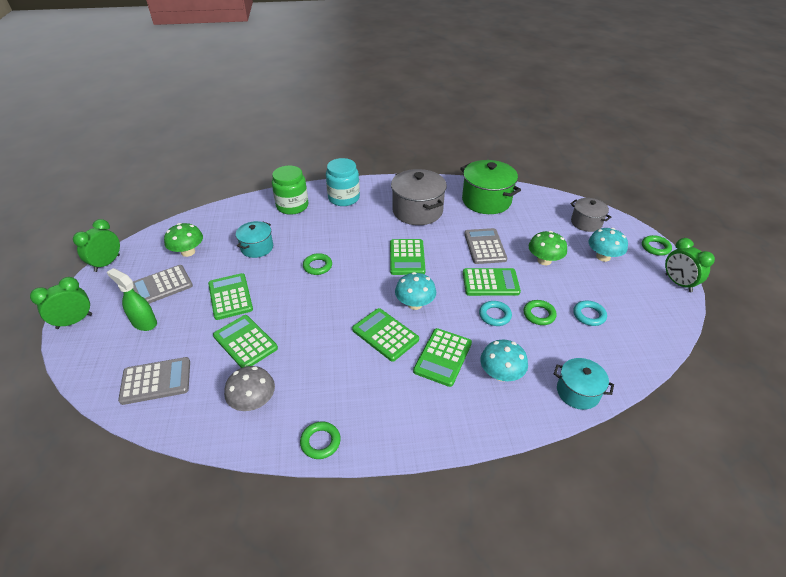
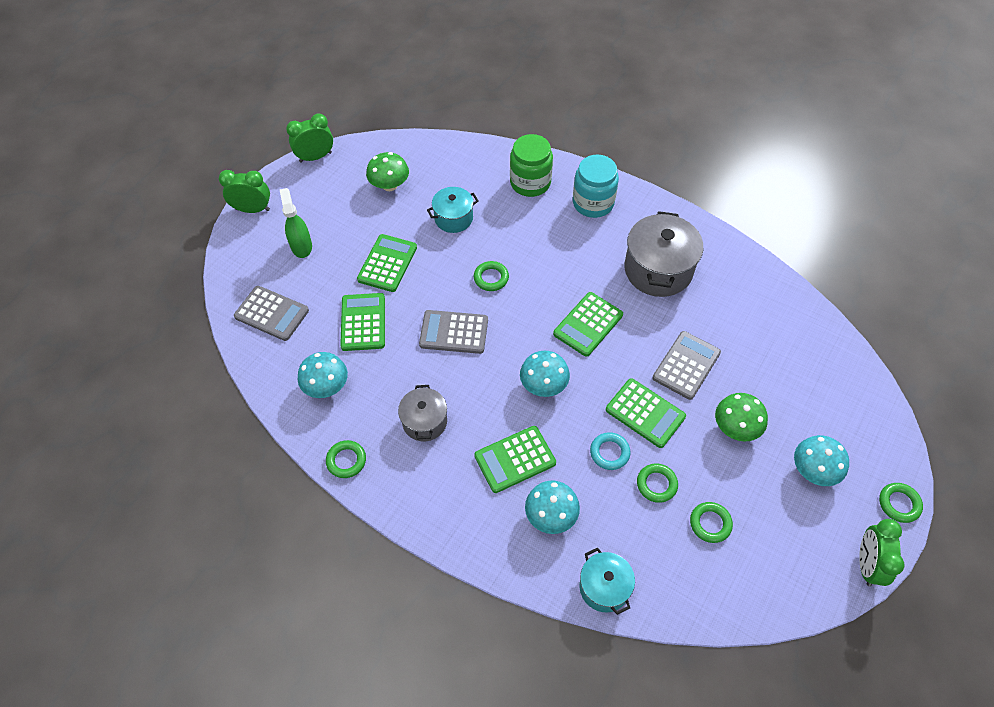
camera: 40 degrees right, 15 degrees up
grey calculator [133,265,193,304] -> grey calculator moved to [419,310,488,354]
grey mushroom [224,366,275,411] -> turquoise mushroom [298,352,348,398]
green calculator [352,308,419,362] -> none
green pot [460,160,521,214] -> none
grey pot [570,198,611,232] -> grey pot moved to [398,385,447,441]
turquoise ring [573,301,607,326] -> green ring [690,502,733,543]

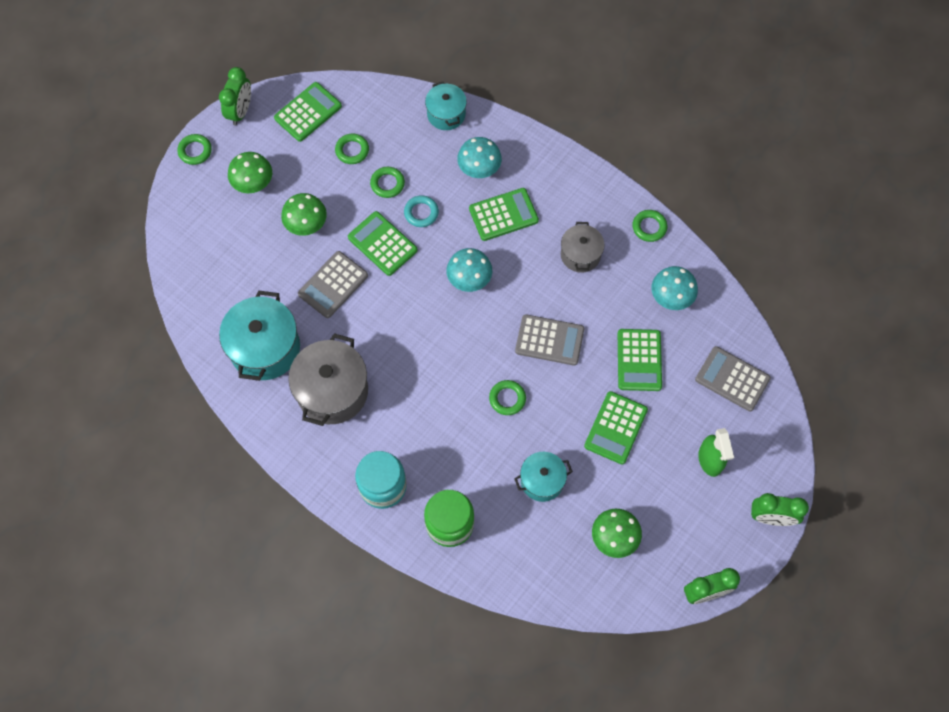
camera: 175 degrees left, 10 degrees up
green calculator [553,292,623,357] -> green calculator moved to [274,82,342,142]
turquoise mushroom [794,435,849,486] -> green mushroom [228,152,272,193]
none -> turquoise pot [219,290,300,381]

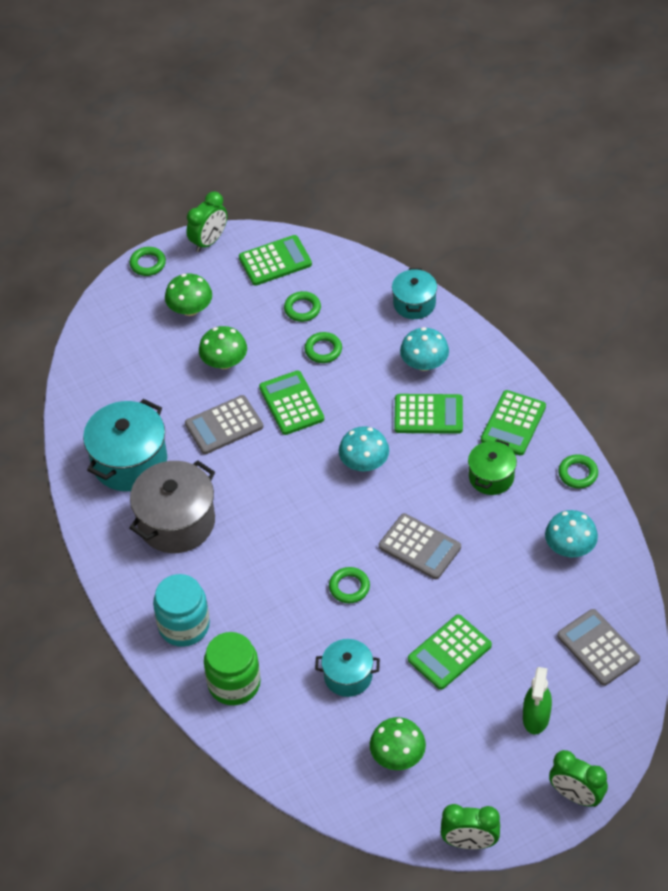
camera: 25 degrees right, 15 degrees down
turquoise ring [404,195,439,227] -> none
grey pot [561,222,605,273] -> green pot [468,439,517,495]
green calculator [618,329,662,391] -> green calculator moved to [481,390,546,456]

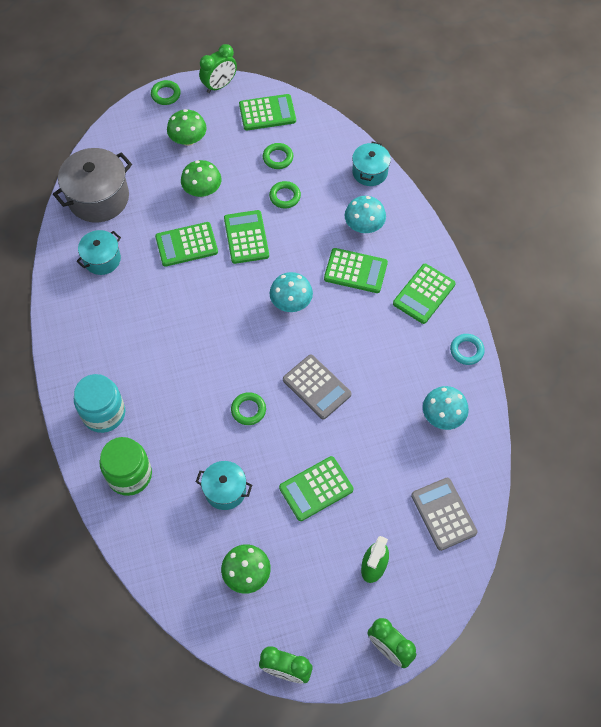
camera: 10 degrees right, 10 degrees up
turquoise pot [83,399,167,491] -> turquoise pot [76,230,121,275], size x0.59
grey pot [129,460,215,553] -> grey pot moved to [53,148,132,222]
grey calculator [185,395,263,454] -> green calculator [155,222,218,267]
green pot [468,439,517,495] -> none
green ring [558,454,598,489] -> turquoise ring [450,334,485,365]

